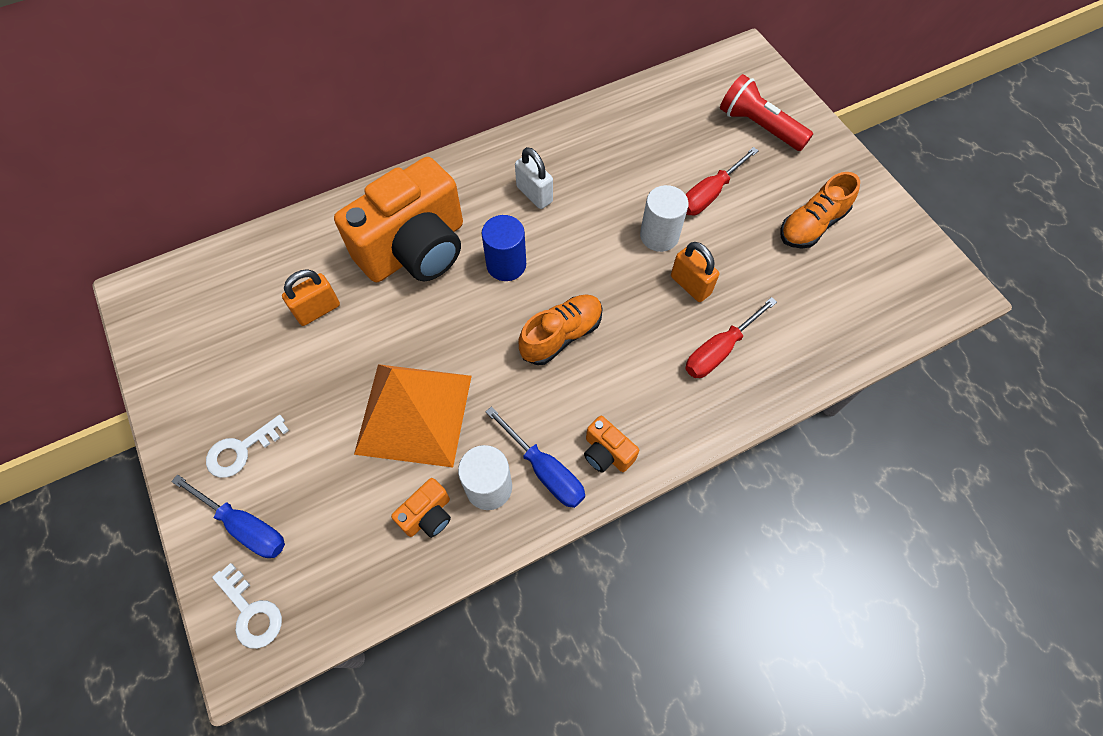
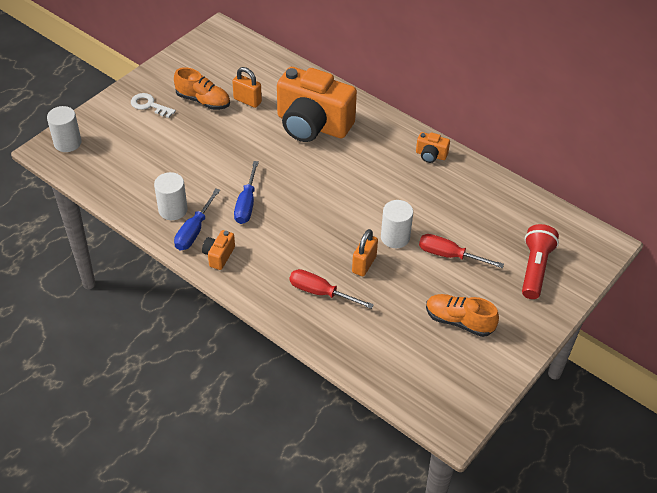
camera: 65 degrees right, 15 degrees down
blue screwdriver [171,474,285,558] -> blue screwdriver moved to [234,161,259,224]
white key [212,563,282,649] -> white cylinder [47,106,81,152]
orange pyramid [354,364,472,467] -> none
orange camera [391,478,451,538] -> orange camera moved to [416,132,450,163]
blue cylinder [481,215,526,281] -> none
white padlock [515,147,553,209] -> none
orange shoe [518,294,603,365] -> orange shoe moved to [174,67,230,110]

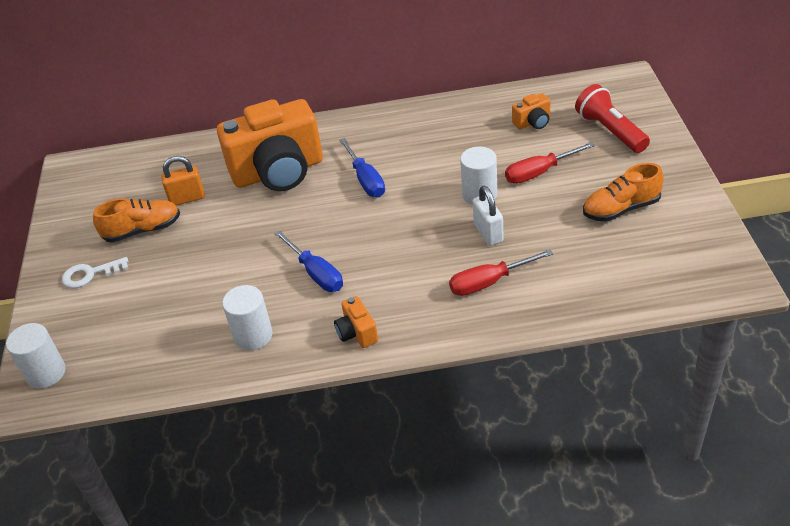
camera: 40 degrees left, 5 degrees down
blue screwdriver [174,189,220,250] -> blue screwdriver moved to [339,138,385,197]
orange padlock [352,229,378,276] -> white padlock [473,186,504,246]
orange camera [416,132,450,163] -> orange camera moved to [512,93,550,129]

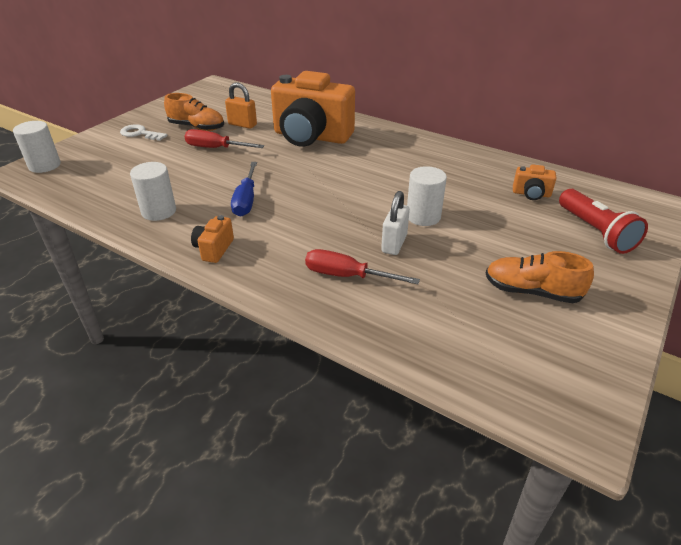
camera: 35 degrees right, 5 degrees down
blue screwdriver [339,138,385,197] -> none
red screwdriver [505,142,595,184] -> red screwdriver moved to [184,129,264,148]
red flashlight [575,84,650,153] -> red flashlight turned 150 degrees clockwise [559,189,648,254]

